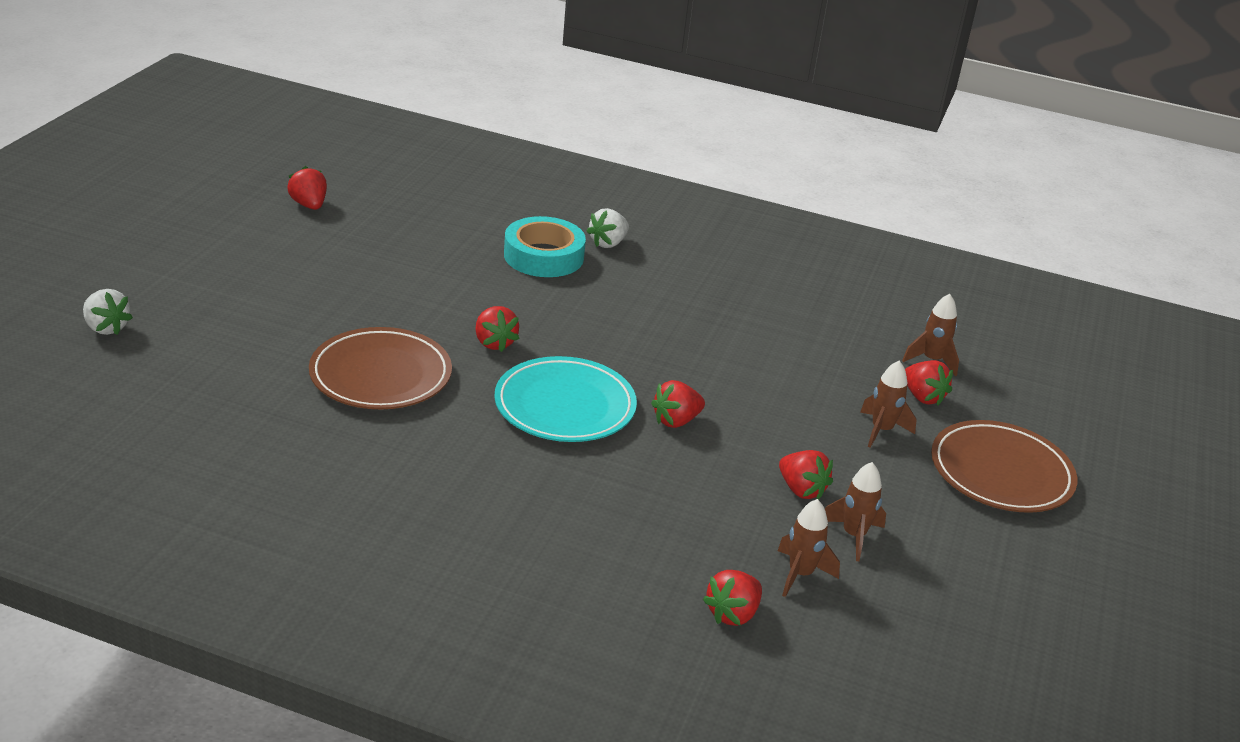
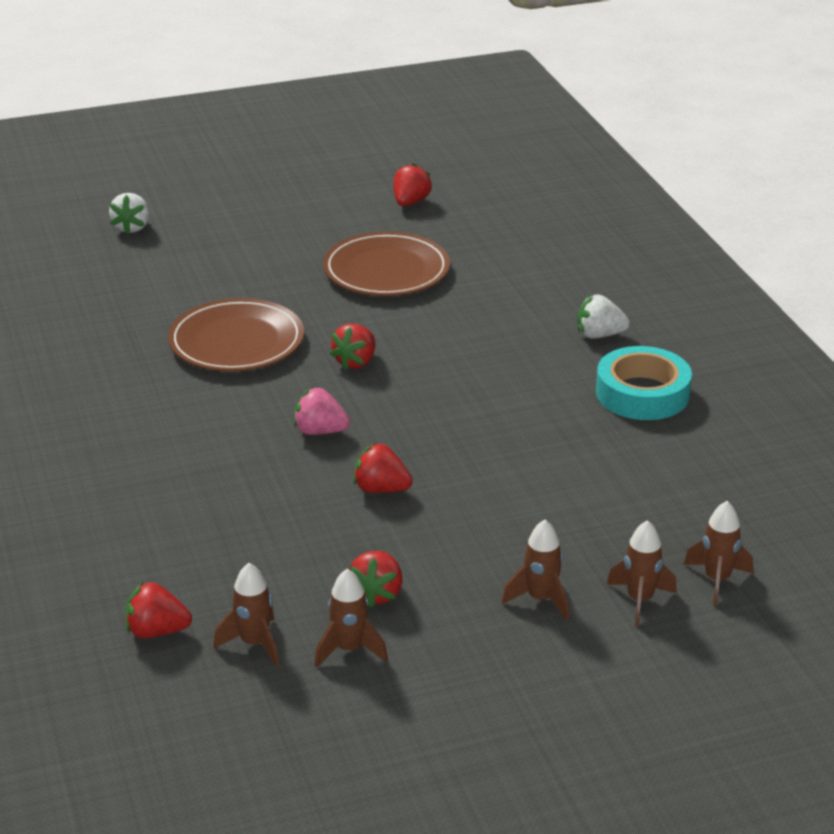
camera: 55 degrees right, 0 degrees up
turquoise plate [494,356,637,442] -> pink strawberry [294,387,350,435]
turquoise tape [504,216,586,277] -> turquoise tape moved to [596,346,692,420]
red strawberry [905,360,953,405] -> brown rocket [607,520,677,626]
brown plate [931,420,1077,513] -> brown plate moved to [323,232,450,296]

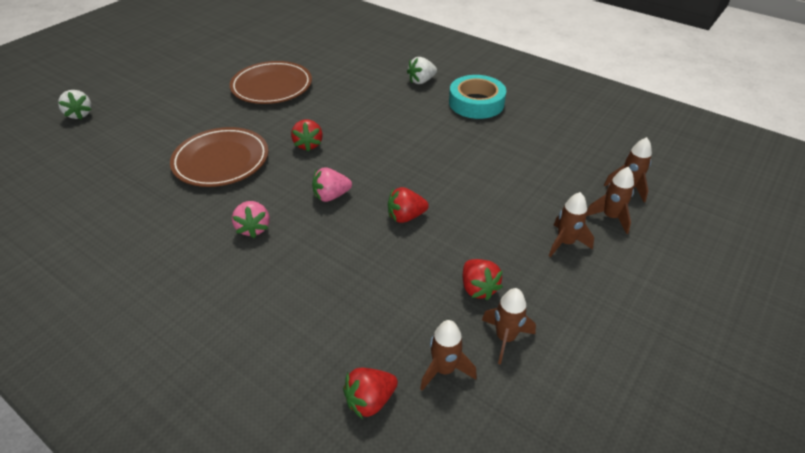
camera: 35 degrees left, 10 degrees up
red strawberry [394,163,432,206] -> none
none -> pink strawberry [232,201,270,238]

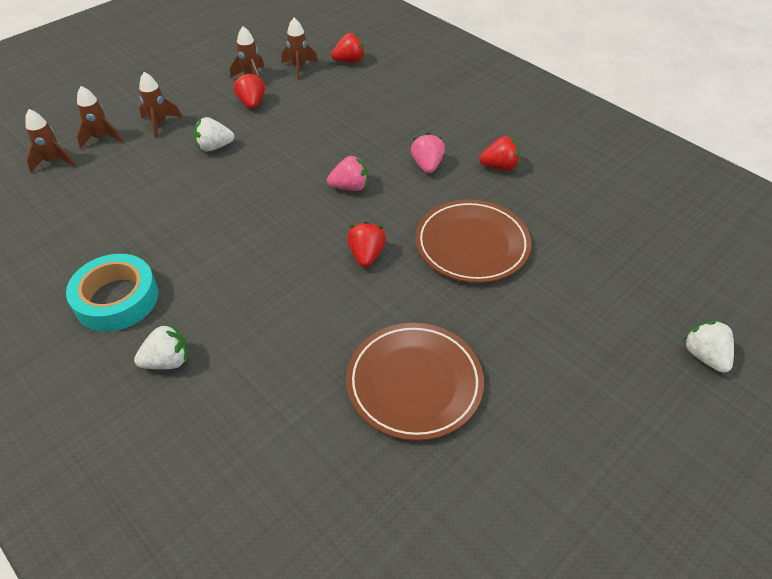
camera: 170 degrees left, 5 degrees up
red strawberry [388,187,429,223] -> red strawberry moved to [479,136,520,171]
none -> white strawberry [194,117,234,152]

